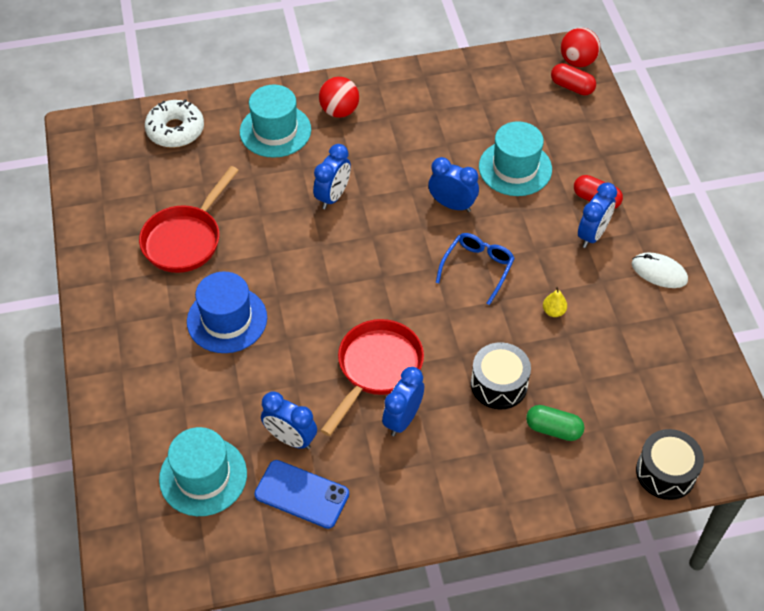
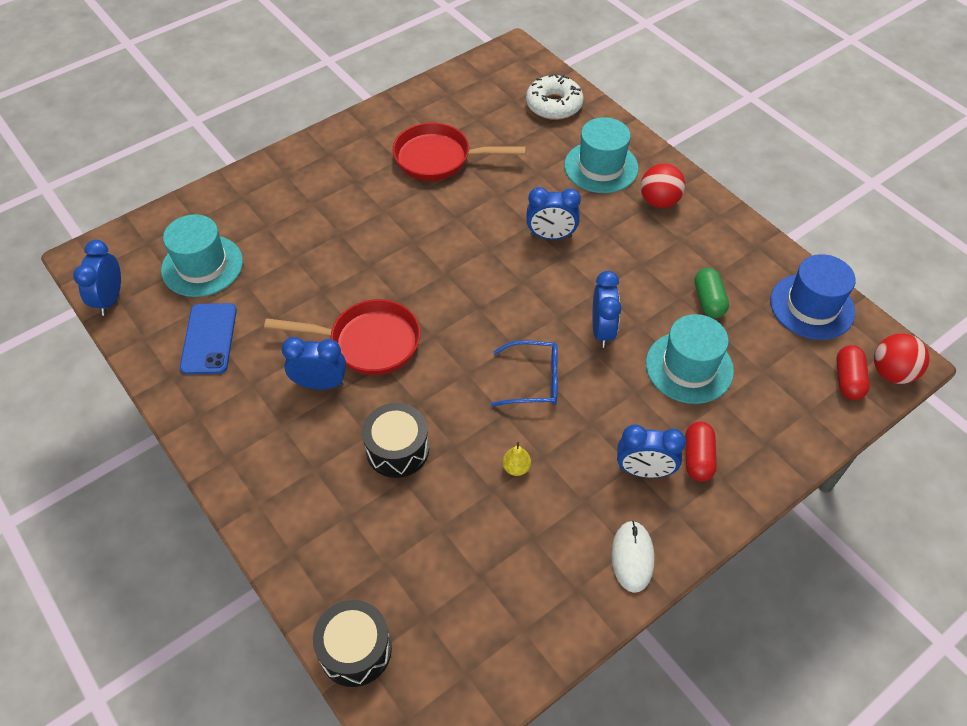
camera: 65 degrees right, 0 degrees up
blue hat [187,271,267,353] -> blue hat moved to [770,254,856,340]
blue clock [261,391,317,449] -> blue clock moved to [73,240,121,316]
green capsule [526,405,584,441] -> green capsule moved to [694,268,729,318]

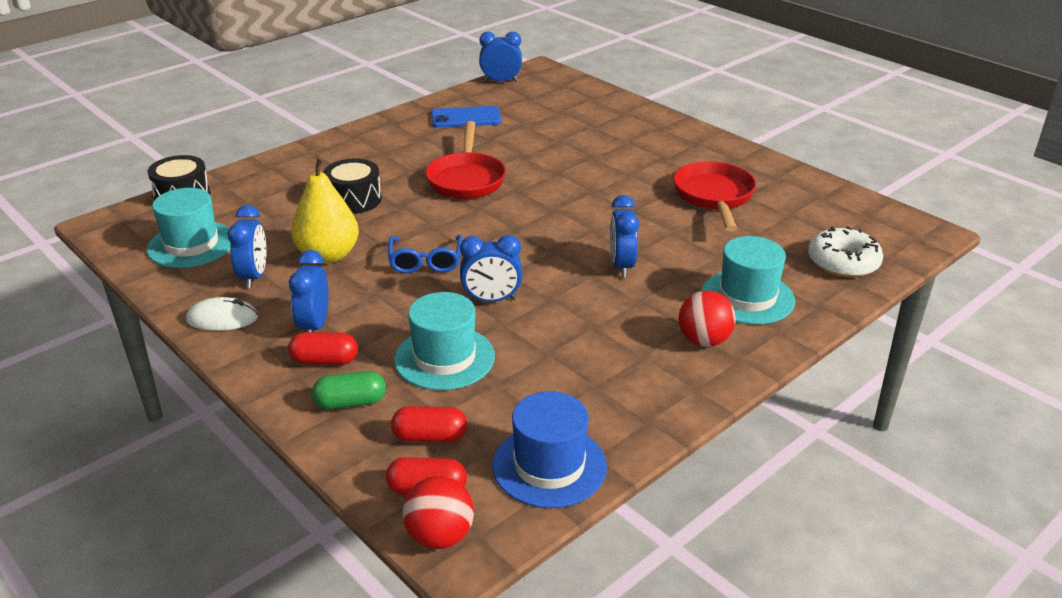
camera: 85 degrees right, 20 degrees down
turquoise hat [161,214,243,297] -> turquoise hat moved to [147,188,231,268]
blue clock [282,337,346,390] -> blue clock moved to [228,205,266,288]
yellow pear [503,442,531,476] -> yellow pear [291,157,359,264], size x2.47
green capsule [694,268,729,318] -> green capsule moved to [312,371,386,409]
none -> red capsule [391,406,467,442]

